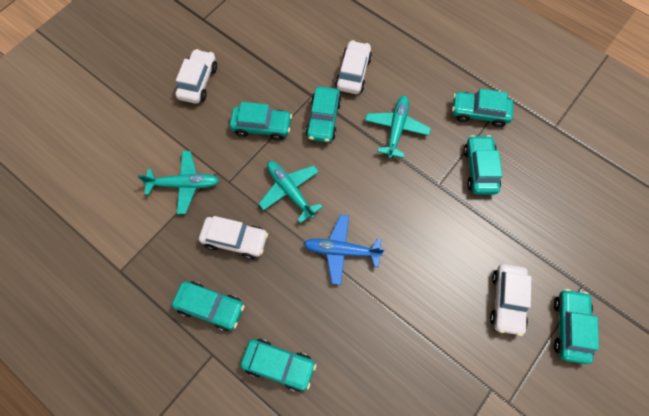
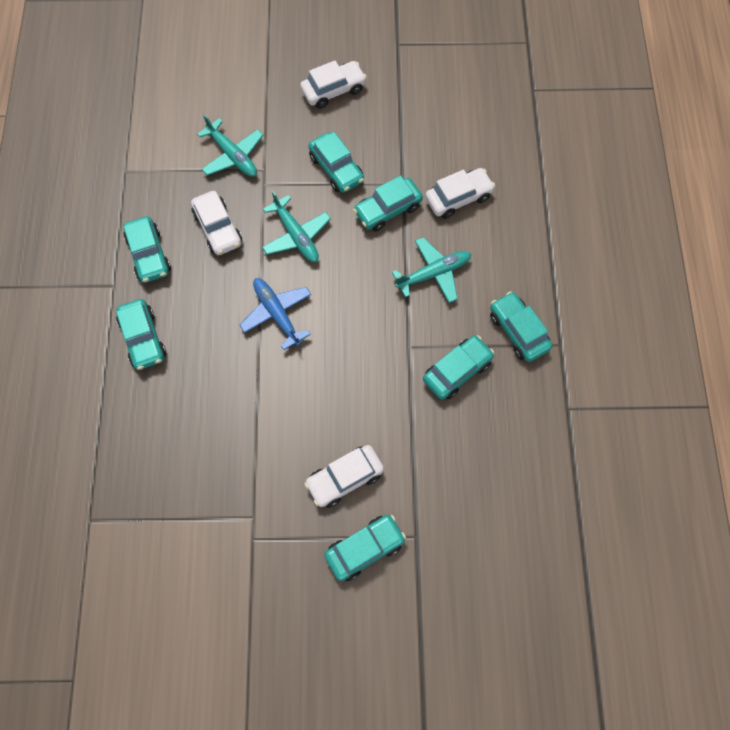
camera: 50 degrees right, 0 degrees up
turquoise plane [259,161,322,223] -> turquoise plane turned 135 degrees clockwise [262,191,331,262]

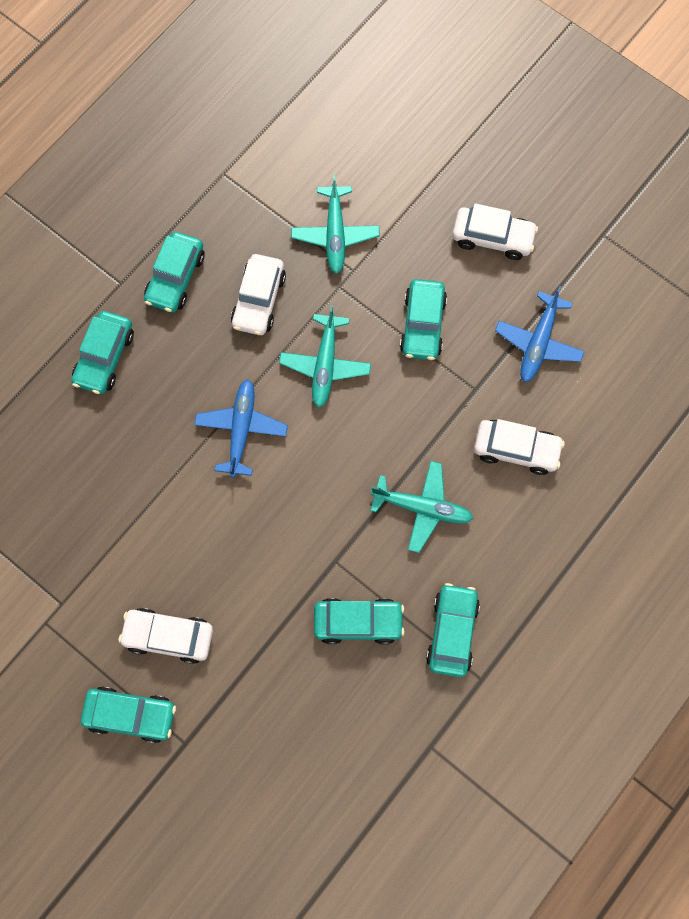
camera: 40 degrees right, 5 degrees up
turquoise car [353,175,423,232] -> none
none -> blue plane [495,286,585,383]

